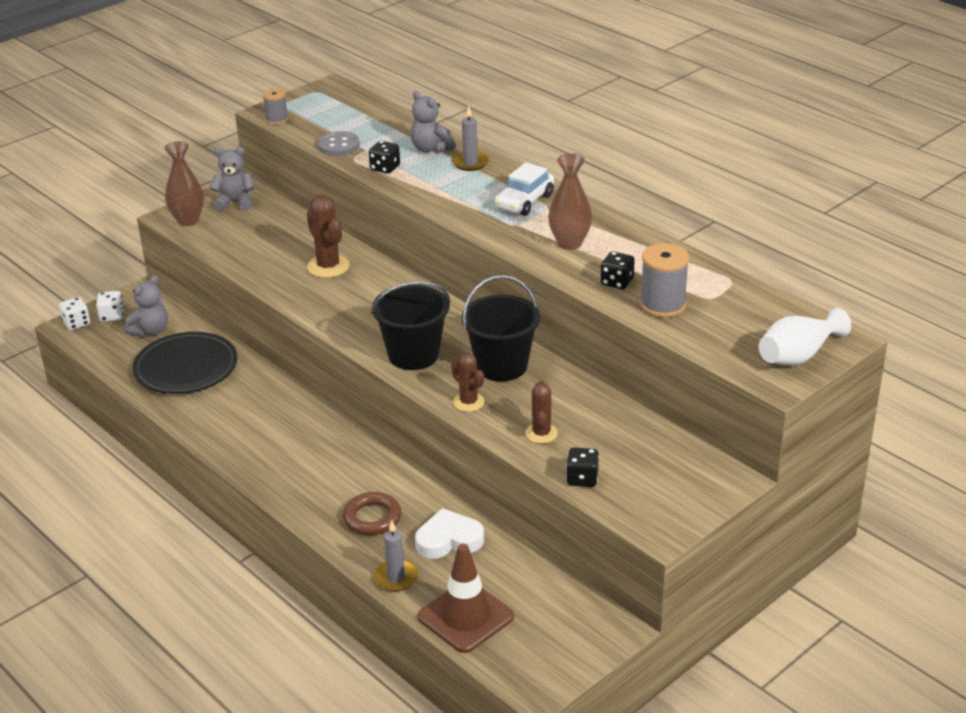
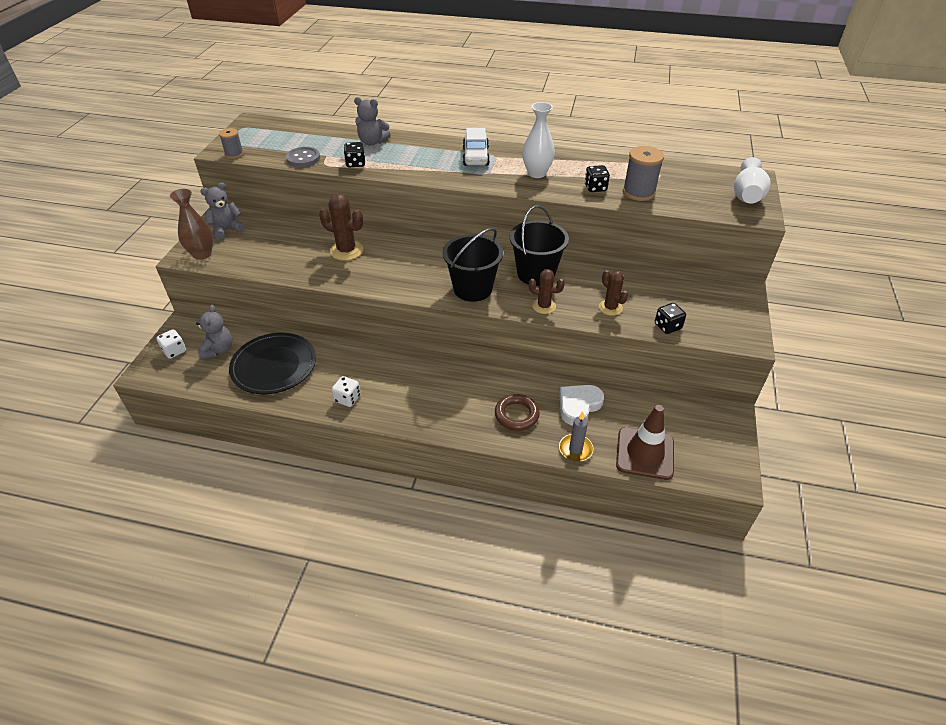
camera: 35 degrees left, 10 degrees up
white dice [59,297,90,330] -> white dice moved to [332,376,361,407]
grey candle [452,106,489,171] -> none
brown vase [548,153,592,250] -> white vase [522,102,555,178]

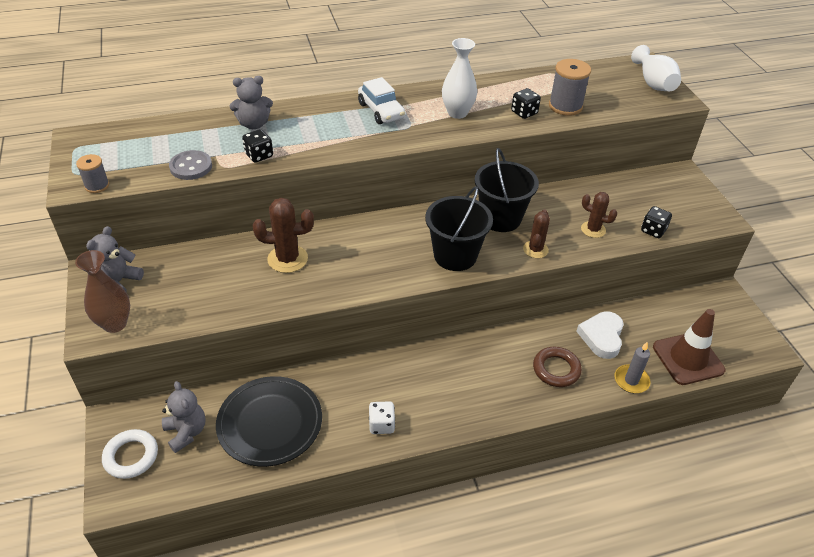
camera: 30 degrees left, 0 degrees up
white dice [157,329,186,359] -> white ring [102,429,158,479]
brown cactus [529,269,565,314] -> brown cactus turned 60 degrees counterclockwise [523,209,550,258]

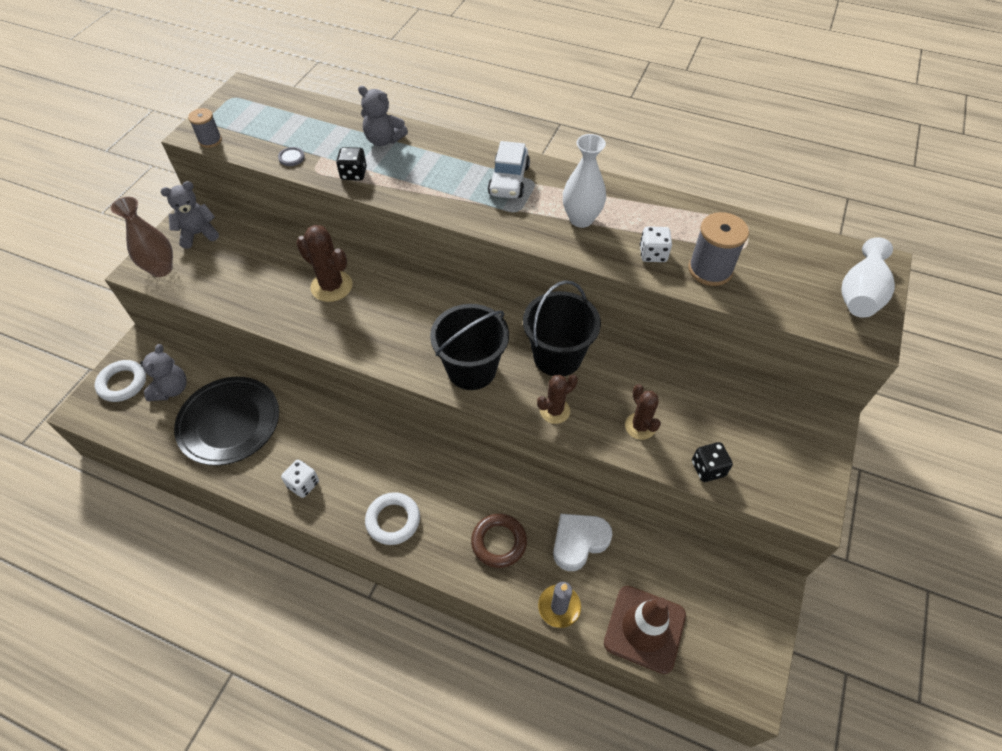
camera: 40 degrees right, 10 degrees up
grey button [169,150,212,180] -> grey button [278,147,305,166], size x0.60
black dice [511,88,541,119] -> white dice [640,227,672,262]
none -> white ring [365,492,420,545]

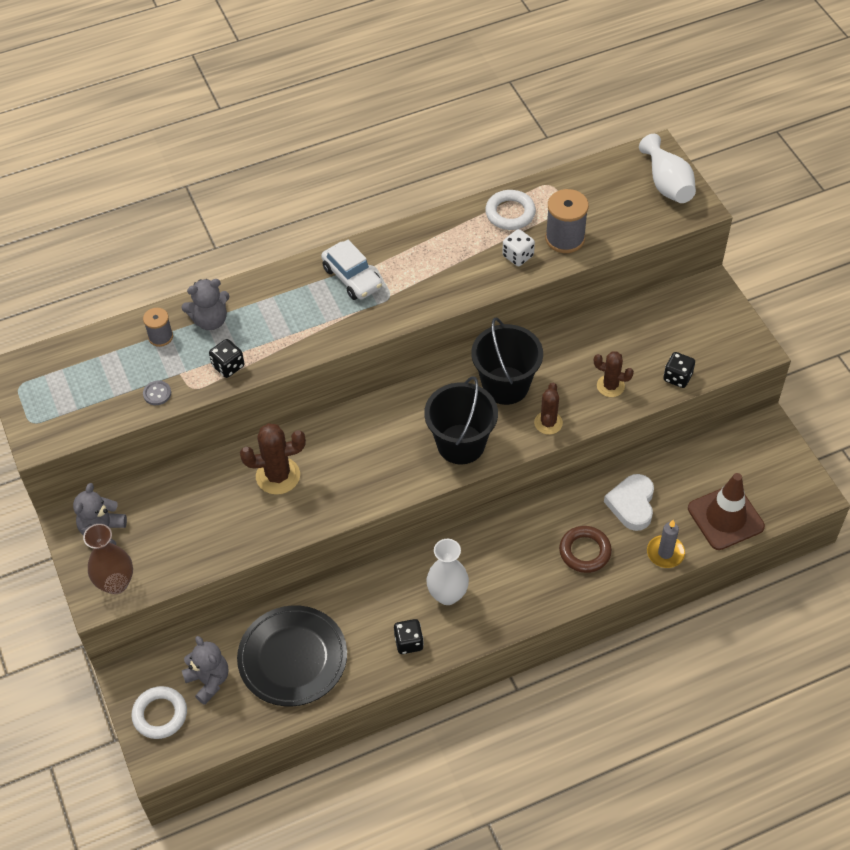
camera: 45 degrees left, 0 degrees up
grey spool [188,108,222,148] -> grey spool moved to [143,308,173,347]
white dice [281,460,319,498] -> black dice [394,619,424,654]
white ring [365,492,420,545] -> white ring moved to [485,190,536,230]
white vase [563,134,606,228] -> white vase moved to [426,539,469,605]

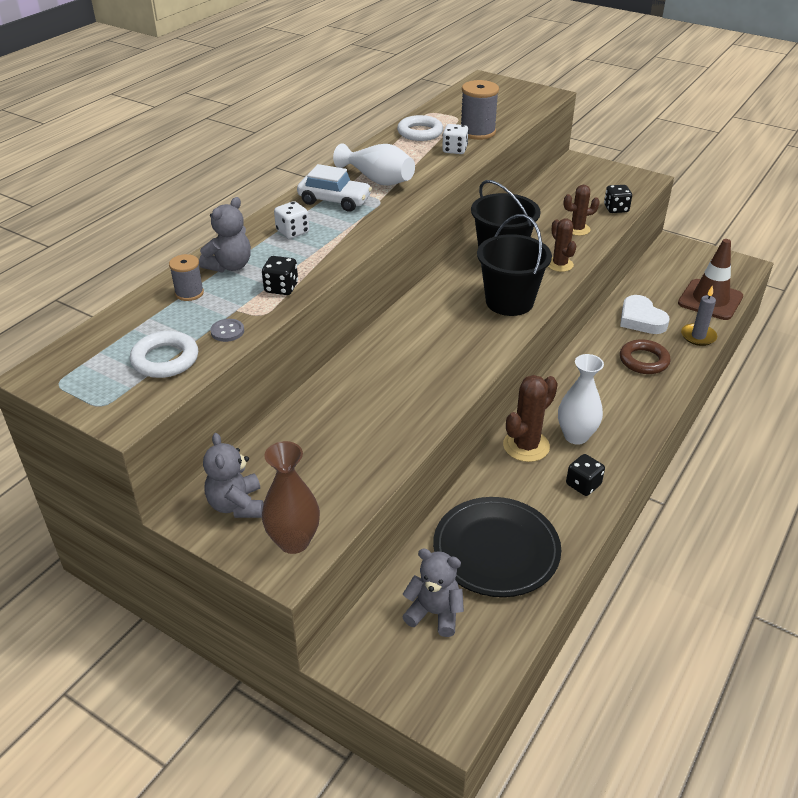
camera: 35 degrees left, 15 degrees down
white ring [131,686,187,739] -> white ring moved to [130,331,198,378]
brown cactus [240,423,306,495] -> brown cactus moved to [503,375,558,462]
white vase [639,134,696,203] -> white vase moved to [333,143,415,186]
none -> white dice [274,201,309,239]

